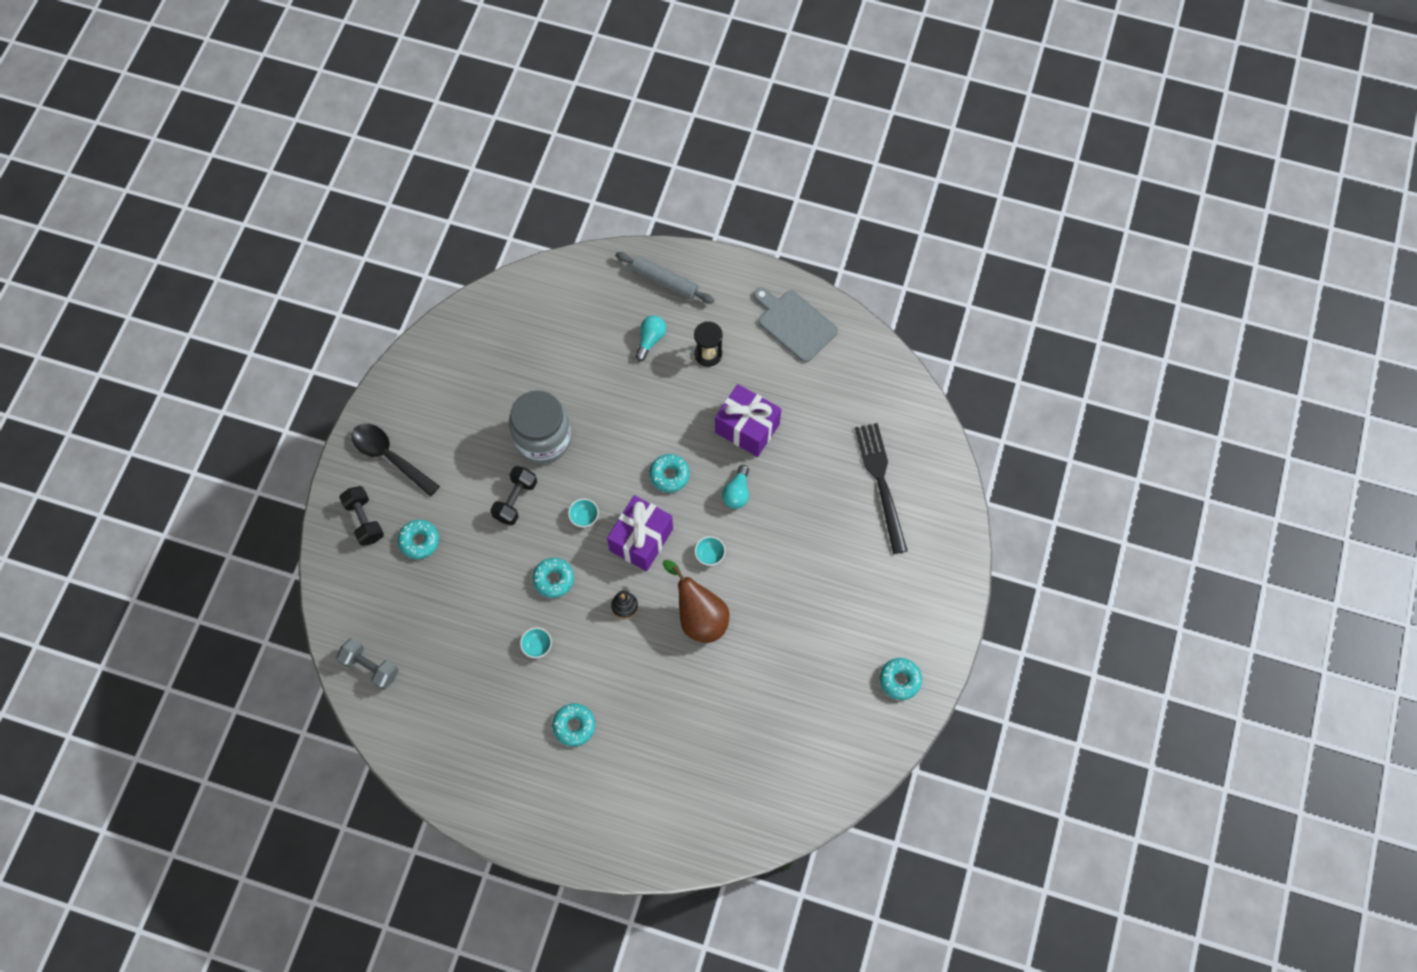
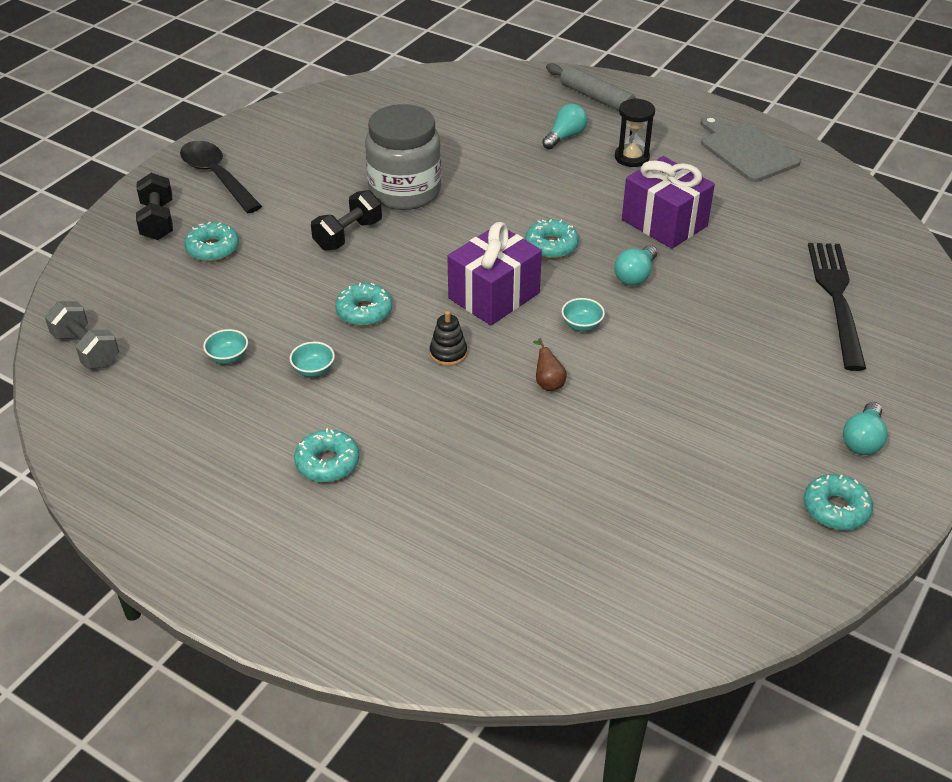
camera: 15 degrees right, 25 degrees down
turquoise bowl [568,499,599,527] -> turquoise bowl moved to [203,329,248,364]
brown pear [662,560,730,643] -> brown pear [533,338,567,391], size x0.43
none -> turquoise light bulb [843,402,888,455]

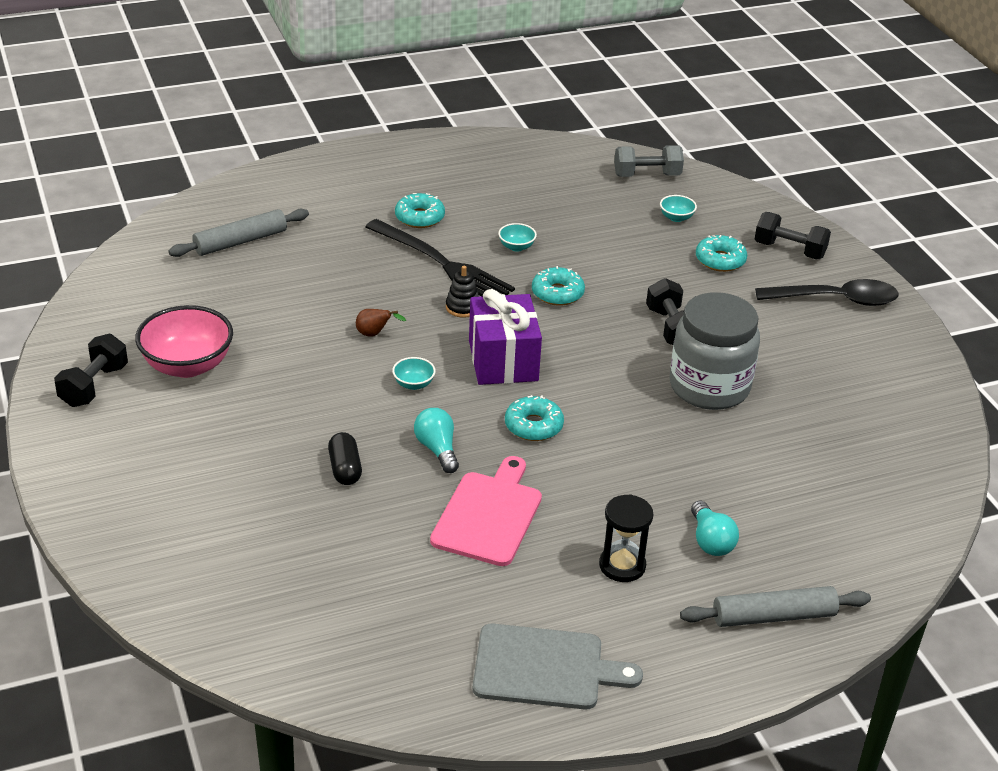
camera: 125 degrees right, 5 degrees down
turquoise bowl [203,329,248,364] -> turquoise bowl moved to [660,195,697,222]
purple gift [622,156,715,249] -> pink cutting board [430,456,542,566]
turquoise donut [804,474,873,530] -> black dumbbell [54,334,128,407]
black fork [808,243,866,371] -> black fork moved to [365,219,515,296]
turquoise light bulb [843,402,888,455] -> none
none -> pink bowl [135,305,233,378]
none -> grey rolling pin [168,209,309,257]
none -> black capsule [328,432,362,485]

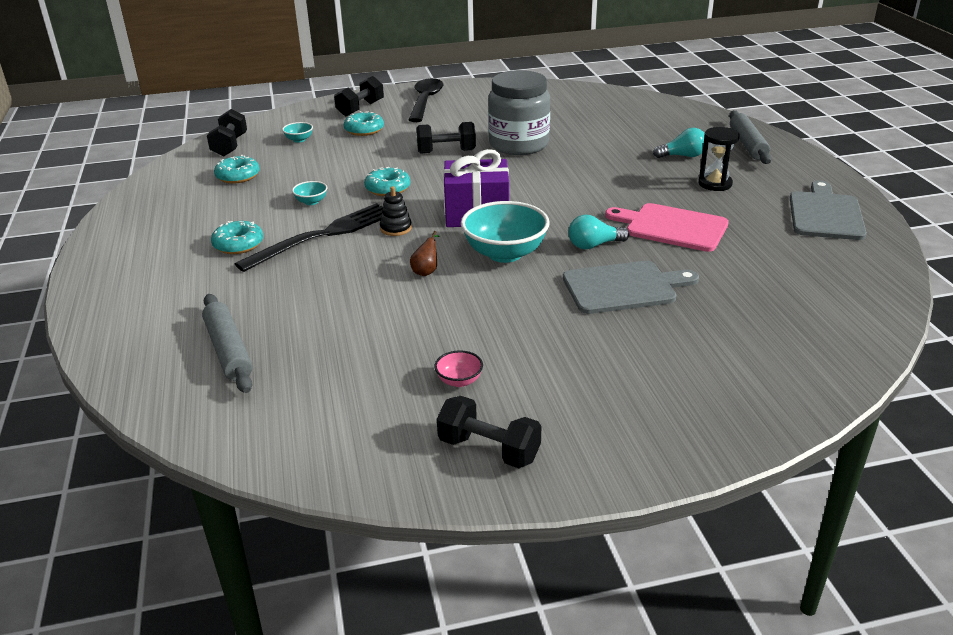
camera: 80 degrees left, 5 degrees down
pink bowl [135,305,233,378] -> pink bowl [434,350,483,387], size x0.45
black capsule [328,432,362,485] -> grey cutting board [563,261,699,314]
turquoise bowl [392,357,436,390] -> turquoise bowl [461,201,549,263], size x2.22
turquoise donut [505,395,564,441] -> turquoise donut moved to [214,155,260,184]
grey dumbbell [614,145,684,177] -> black dumbbell [207,109,247,156]

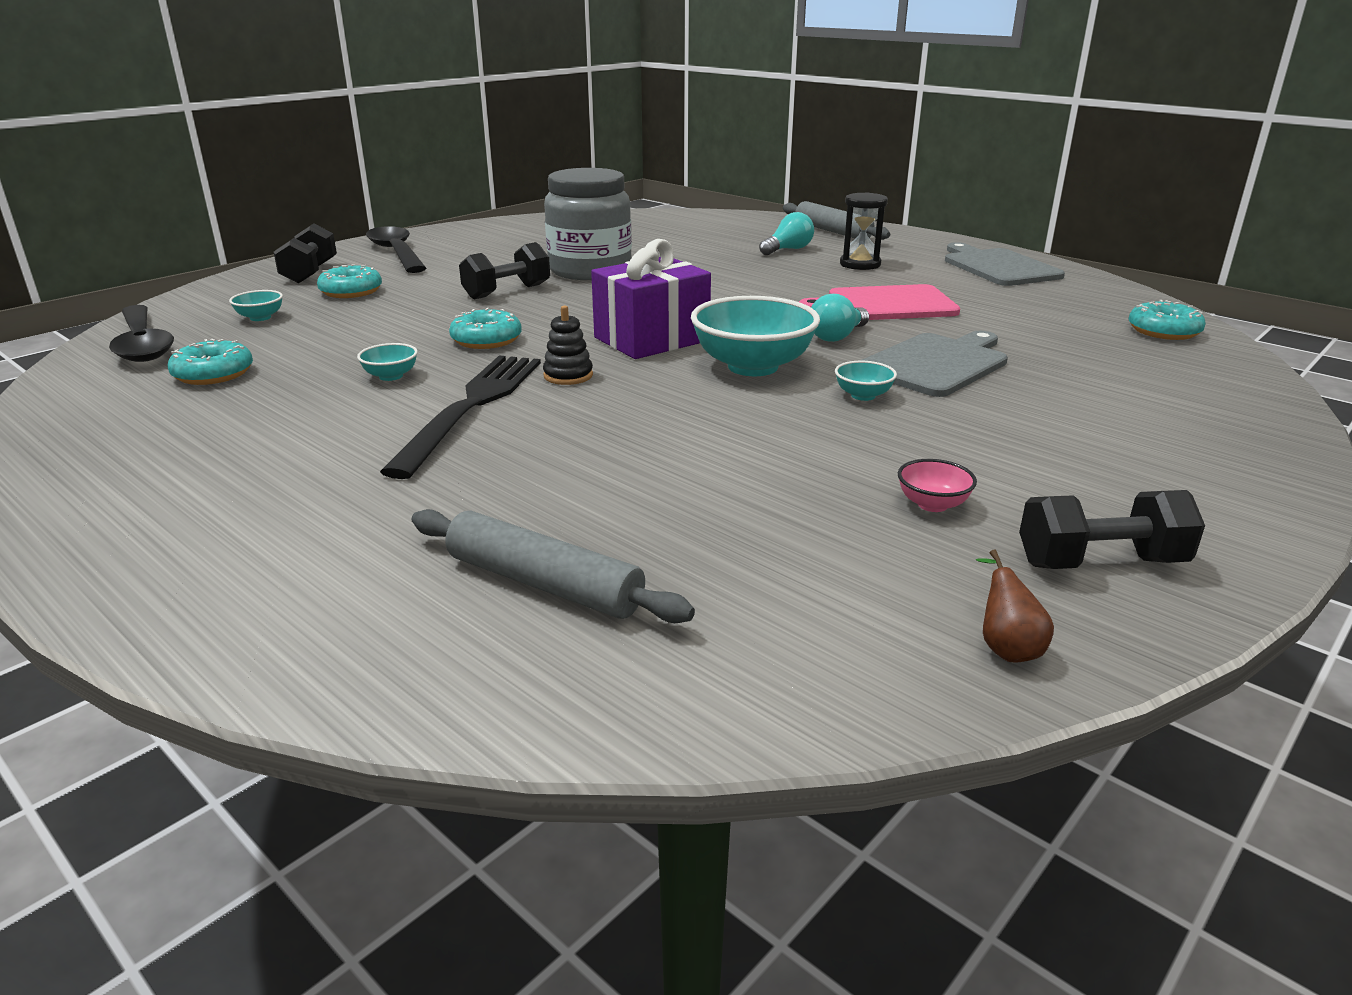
camera: 35 degrees left, 5 degrees down
black dumbbell [207,109,247,156] -> black spoon [109,305,174,362]
turquoise donut [211,221,263,254] -> turquoise donut moved to [1129,300,1206,340]
brown pear [410,231,439,276] -> brown pear moved to [976,549,1054,662]
none -> turquoise bowl [835,361,897,401]

